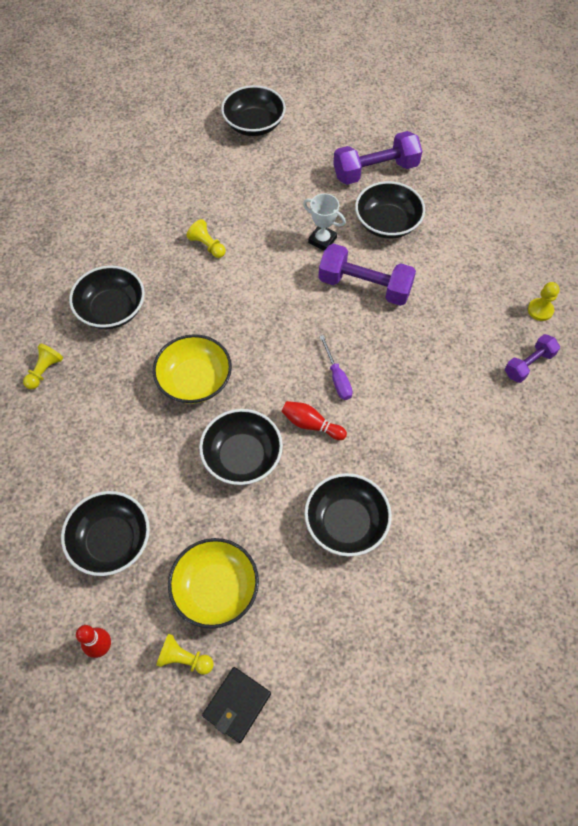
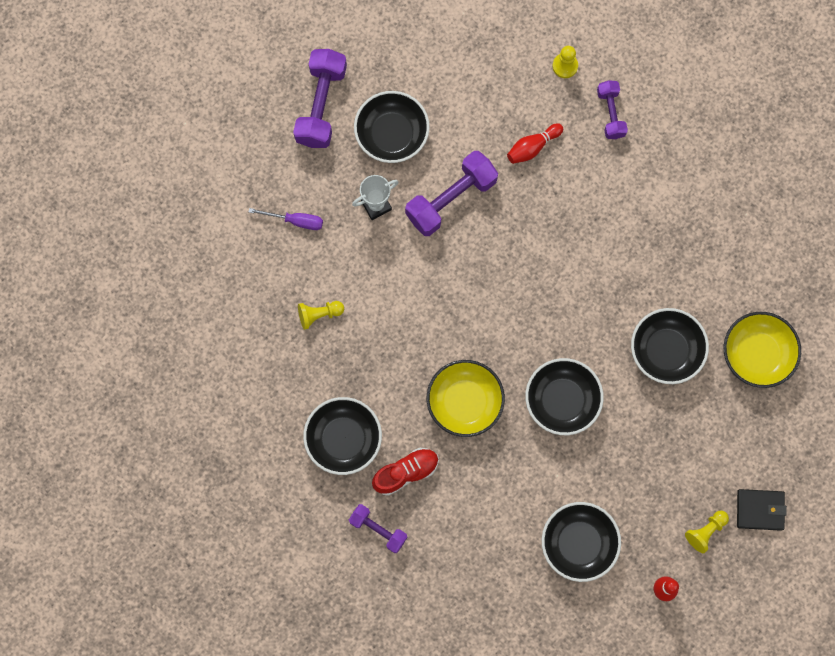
camera: 60 degrees left, 15 degrees up
yellow pawn [23,343,63,389] -> purple dumbbell [349,504,408,553]
yellow bowl [168,538,259,629] -> yellow bowl moved to [724,312,801,388]
black wallet [202,667,271,743] -> black wallet turned 60 degrees counterclockwise [737,489,787,531]
black bowl [221,85,286,136] -> none
red bowling pin [281,401,347,440] -> red bowling pin moved to [507,123,563,164]
purple screwdriver [319,335,353,400] -> purple screwdriver moved to [249,208,323,230]
none -> red shoe [372,448,439,496]

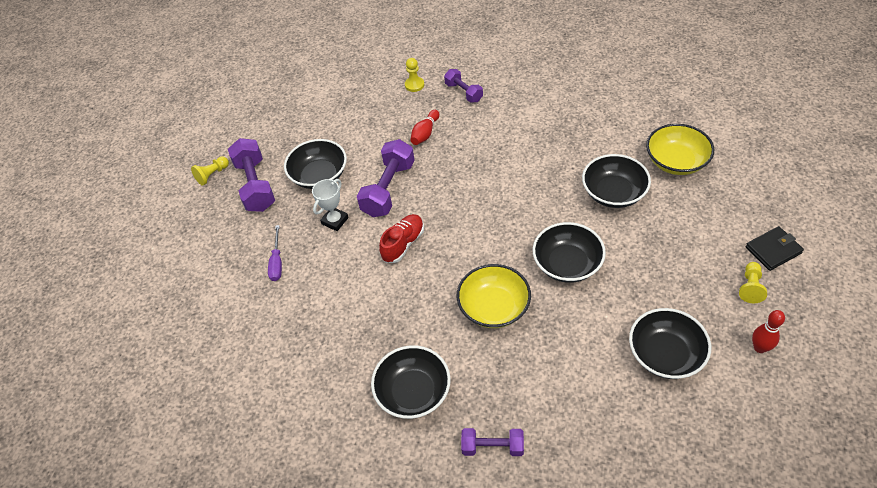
camera: 25 degrees left, 25 degrees down
purple screwdriver [249,208,323,230] -> purple screwdriver turned 105 degrees clockwise [268,225,282,281]
yellow pawn [298,301,344,330] -> yellow pawn moved to [191,156,229,186]
red shoe [372,448,439,496] -> red shoe moved to [379,214,424,263]

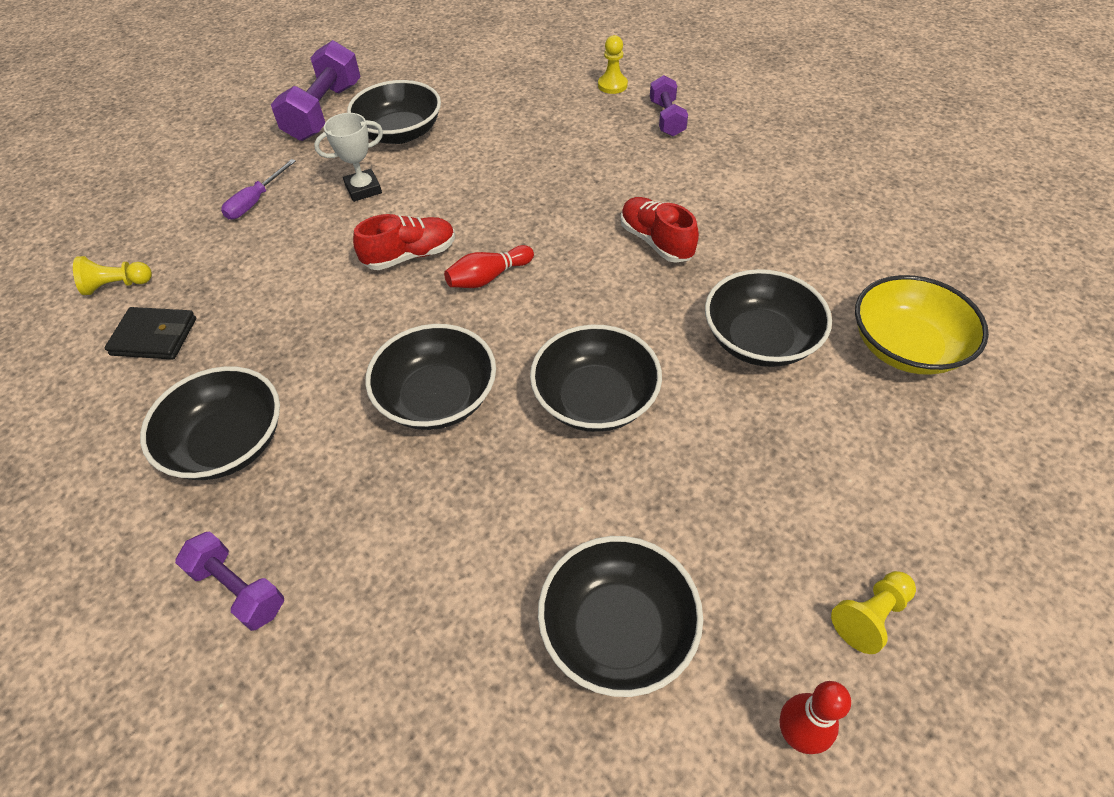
camera: 30 degrees right, 0 degrees up
yellow pawn [191,156,229,186] -> yellow pawn moved to [73,256,152,295]
purple dumbbell [357,139,415,217] -> none
red bowling pin [410,110,439,145] -> red bowling pin moved to [444,245,534,288]
yellow bowl [456,264,531,328] -> black bowl [365,324,496,430]
black wallet [745,226,804,271] -> black wallet moved to [105,307,196,360]
none -> red shoe [621,197,699,263]

